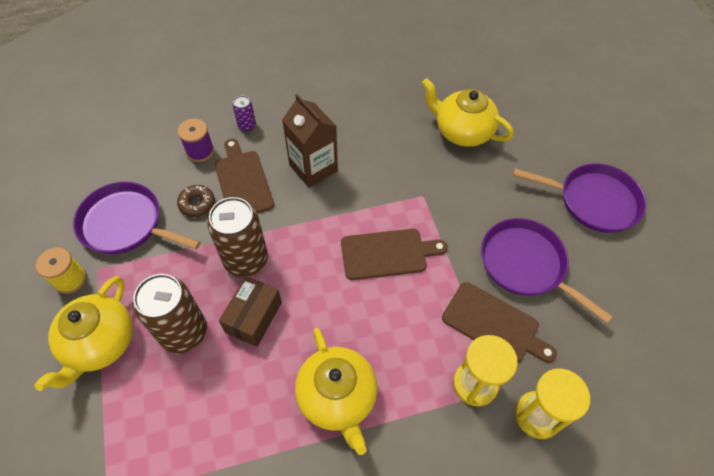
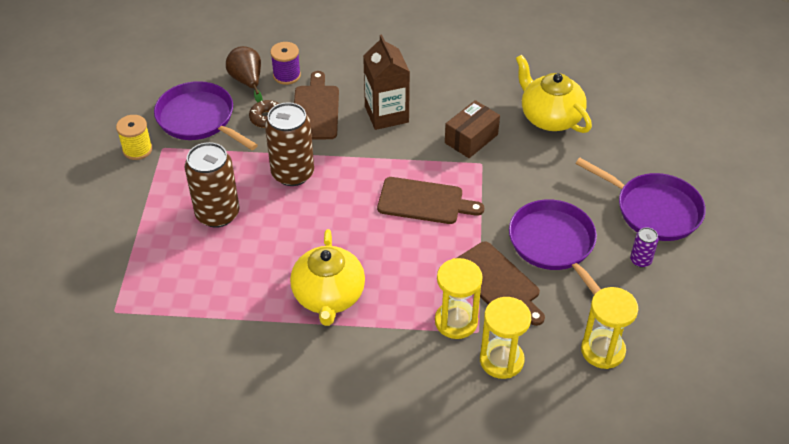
camera: 20 degrees right, 10 degrees down
yellow teapot [34,276,133,391] -> none
brown box [219,276,282,347] -> brown box moved to [445,100,500,158]
purple can [233,96,256,131] -> purple can moved to [630,227,659,267]
none -> brown pear [226,46,262,102]
none -> yellow hourglass [581,287,638,369]

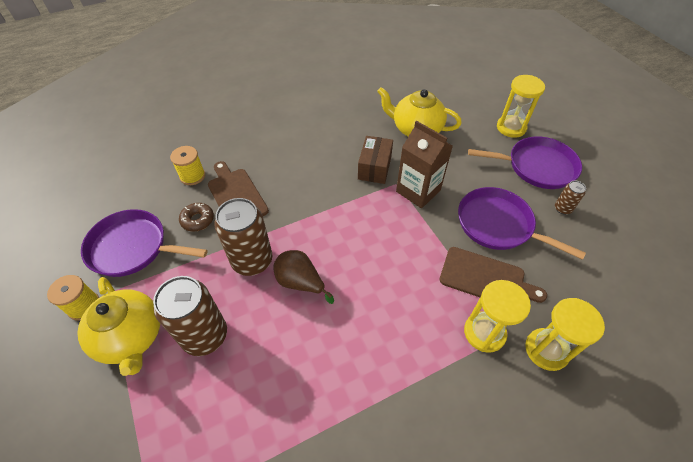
camera: 30 degrees left, 5 degrees up
brown pear [226,46,262,102] -> brown pear moved to [273,250,334,304]
purple spool [270,42,301,85] -> yellow spool [170,146,205,185]
yellow teapot [290,229,365,326] -> yellow teapot moved to [77,277,160,376]
brown carton [363,34,410,130] -> brown carton moved to [396,121,453,208]
brown cutting board [377,177,484,224] -> none
yellow hourglass [581,287,638,369] -> yellow hourglass moved to [497,75,545,138]
purple can [630,227,659,267] -> brown can [555,181,586,215]

